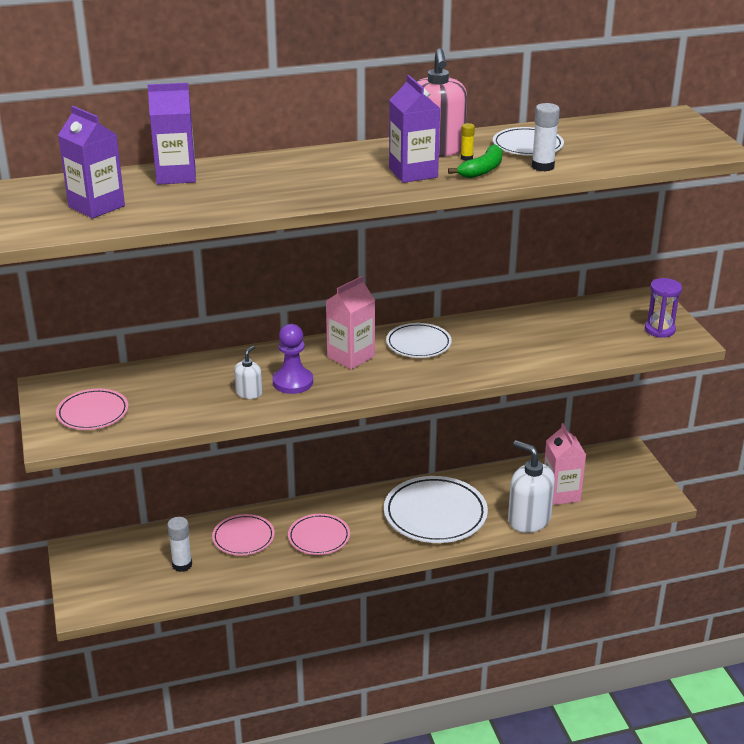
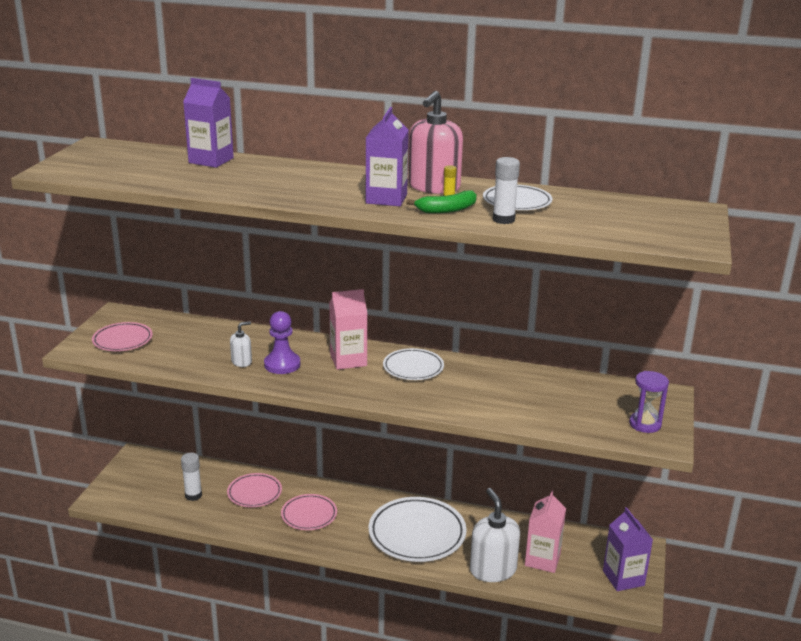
camera: 30 degrees right, 5 degrees down
purple carton [58,106,125,219] -> purple carton moved to [603,507,653,591]

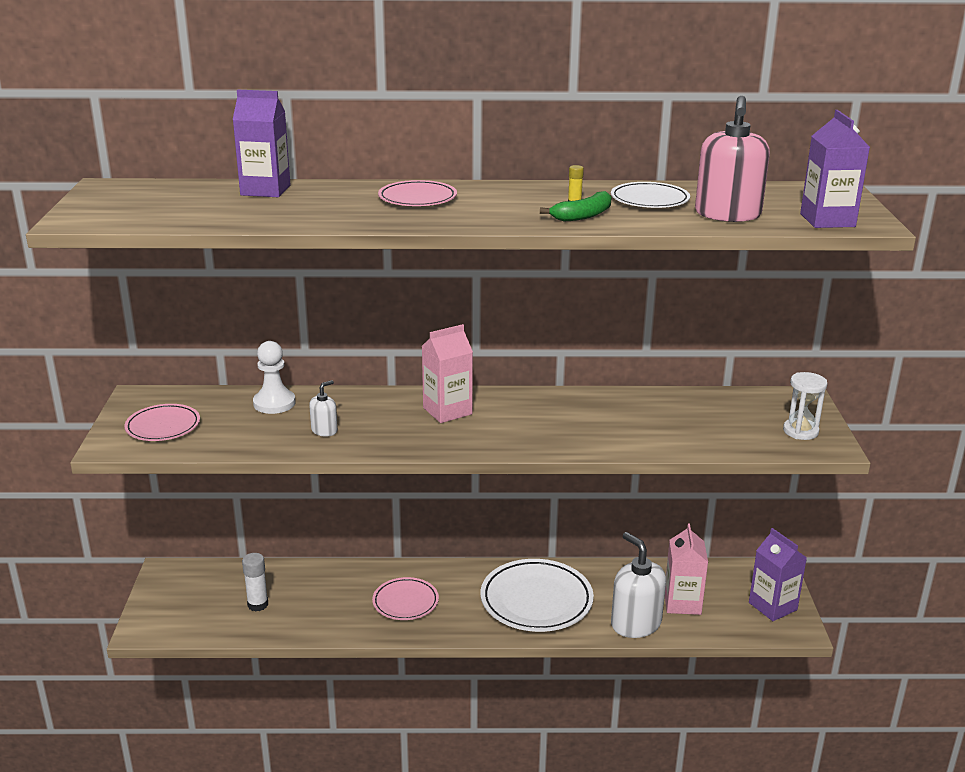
camera: 15 degrees left, 0 degrees up
pink plate [227,473,282,507] -> pink plate moved to [378,180,457,206]
purple pawn [264,311,300,374] -> none
purple carton [366,107,409,206] -> purple carton moved to [800,110,870,228]
white plate [383,348,444,380] -> none
pink soap dispenser [408,91,463,194] -> pink soap dispenser moved to [695,96,770,222]
white glue stick [493,157,520,224] -> none
purple hourglass [629,371,669,433] -> white hourglass [783,372,828,440]
none -> white pawn [253,341,295,414]

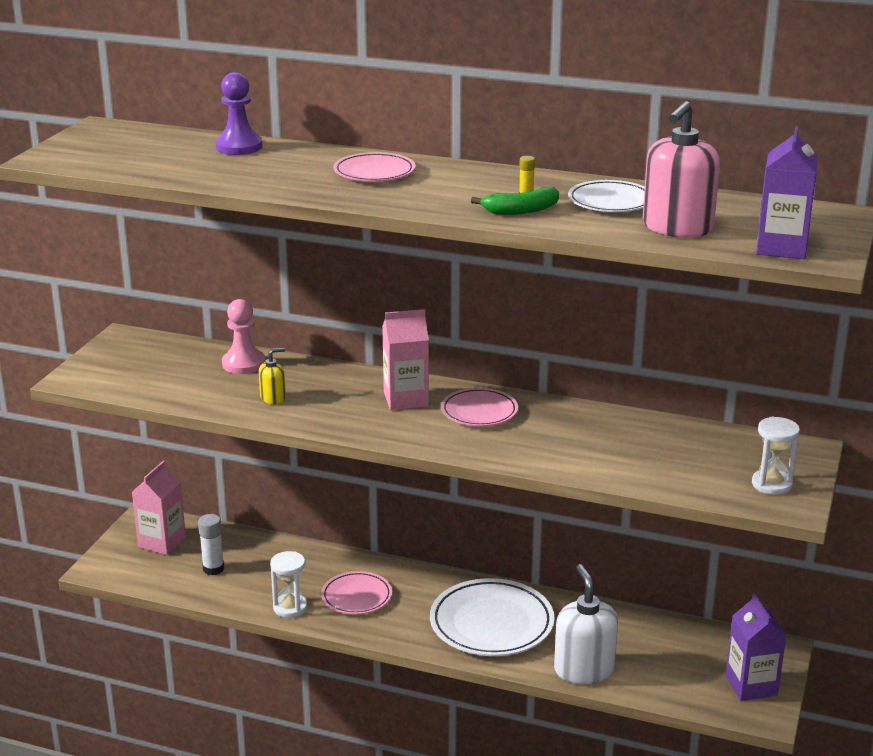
camera: 20 degrees right, 0 degrees up
pink plate [124,404,200,441] -> pink plate moved to [441,388,518,426]
purple carton [233,89,291,197] -> purple pawn [216,72,262,155]
white pawn [253,341,295,414] -> pink pawn [222,299,265,374]
white soap dispenser [309,380,338,437] -> yellow soap dispenser [259,348,286,404]
pink carton [665,524,708,615] -> pink carton moved to [132,461,186,555]
none -> white hourglass [270,551,307,618]

